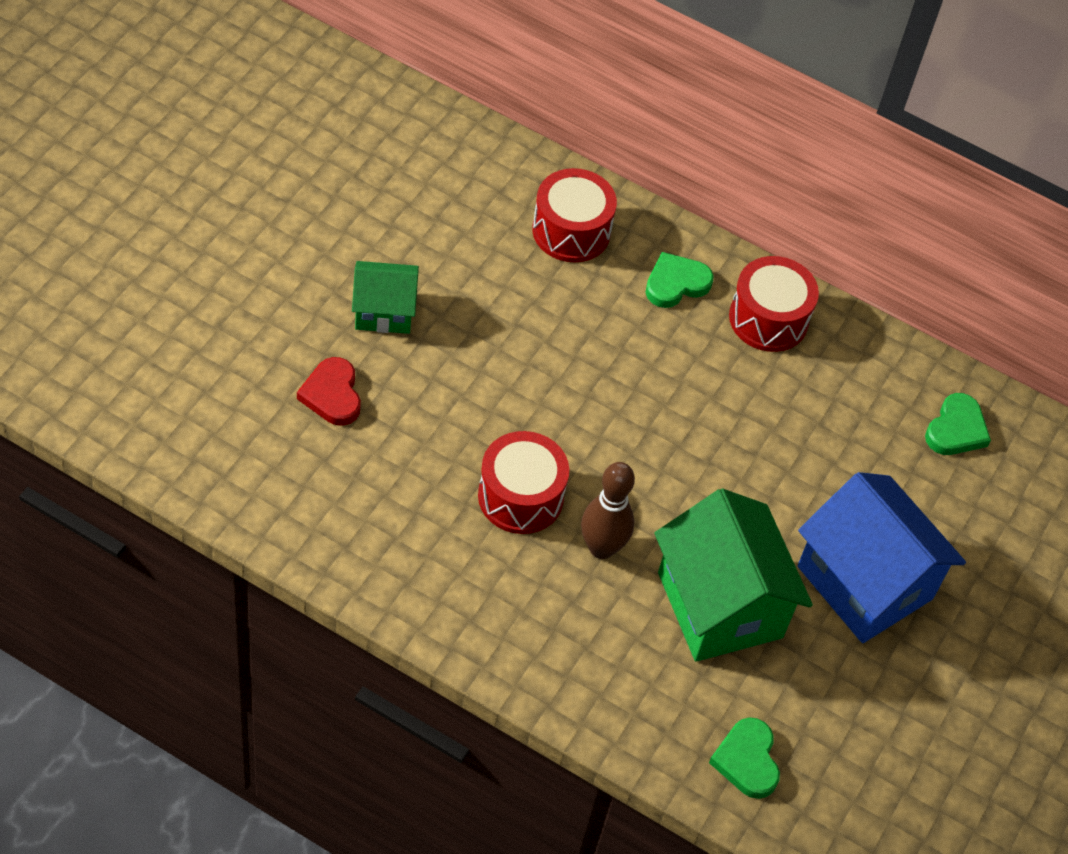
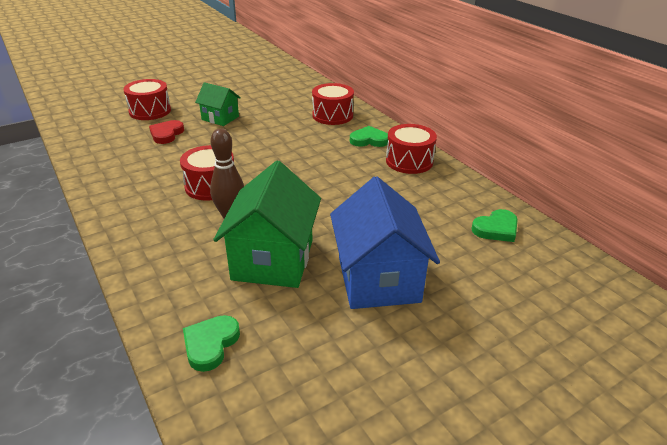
camera: 35 degrees right, 20 degrees down
none -> red drum [123,79,171,120]

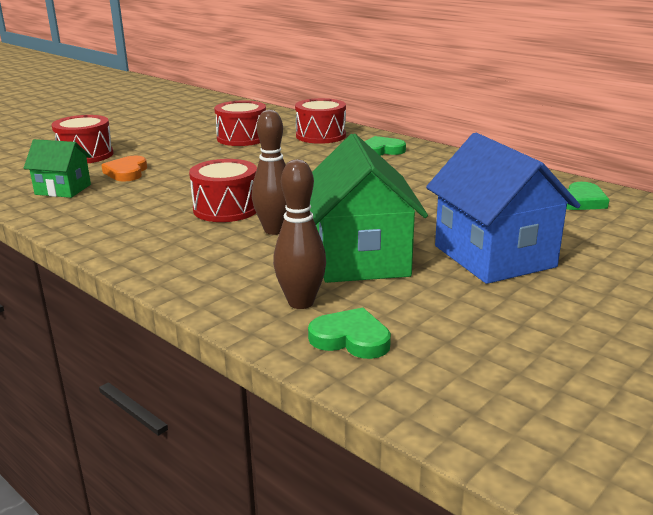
camera: 15 degrees left, 10 degrees down
red heart [149,120,184,144] -> orange heart [102,155,147,182]
green heart [183,315,240,372] -> green heart turned 105 degrees clockwise [308,308,391,359]
green house [195,82,241,126] -> green house moved to [24,139,91,198]
red drum [386,124,437,174] -> red drum moved to [214,100,266,146]
none -> brown bowling pin [273,159,326,309]

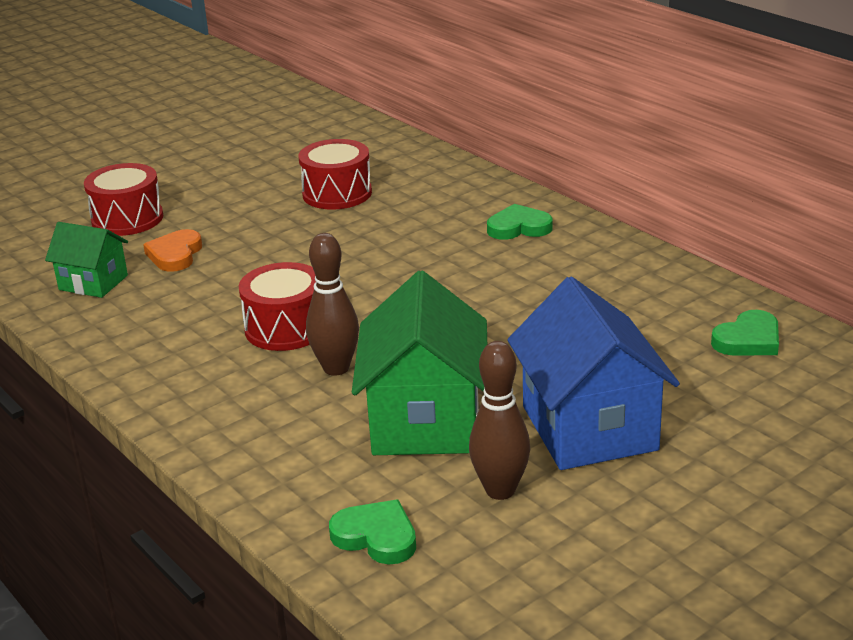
camera: 10 degrees right, 5 degrees up
brown bowling pin [273,159,326,309] -> brown bowling pin moved to [469,341,530,500]
red drum [295,98,346,144] -> none

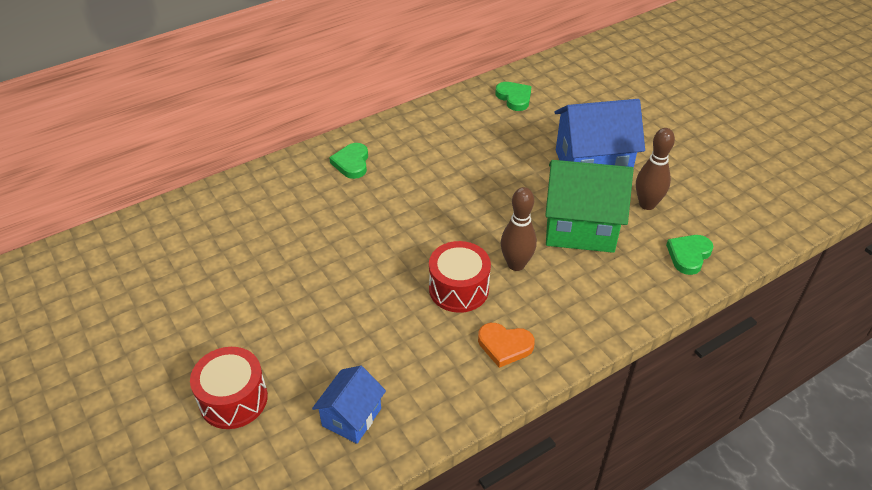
camera: 85 degrees left, 15 degrees up
green house [45,222,128,298] -> blue house [312,366,386,444]
orange heart [143,229,202,272] -> orange heart moved to [478,323,535,368]
red drum [299,139,372,210] -> none

